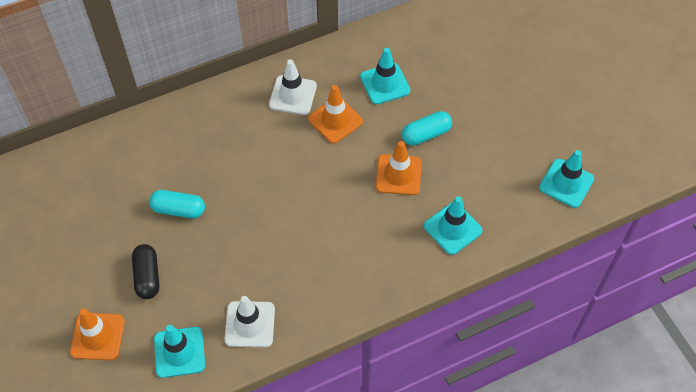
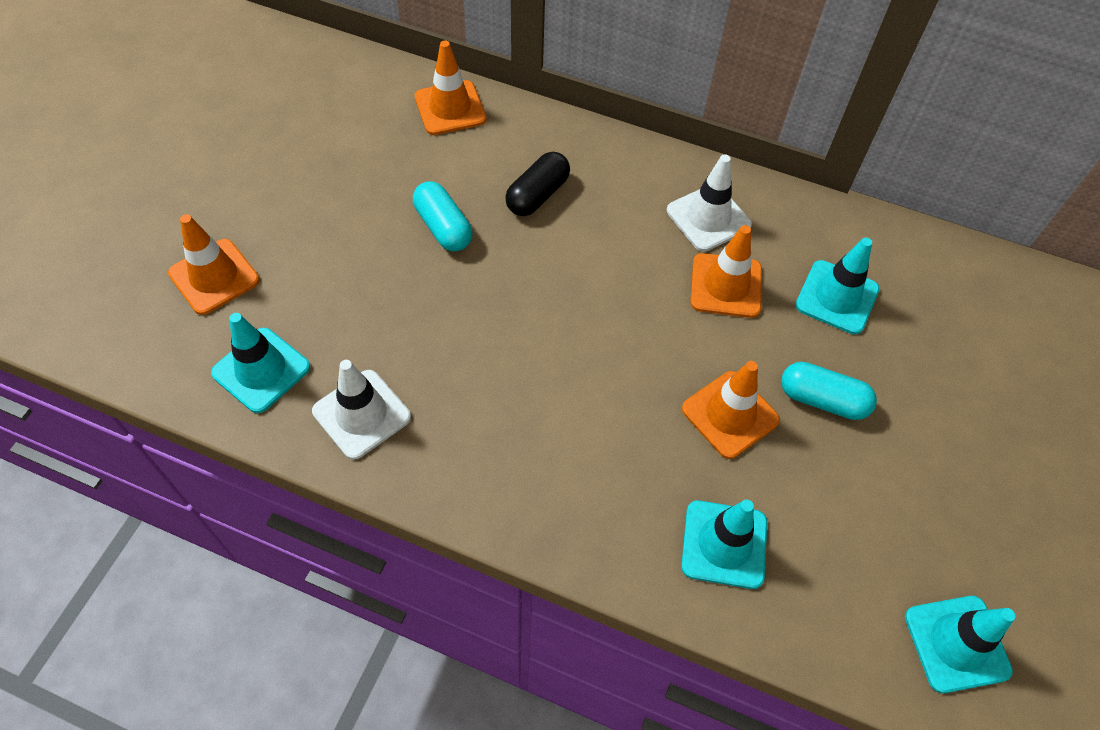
camera: 45 degrees right, 0 degrees up
black capsule [132,244,159,299] -> black capsule moved to [505,152,570,216]
none -> orange traffic cone [415,41,487,135]

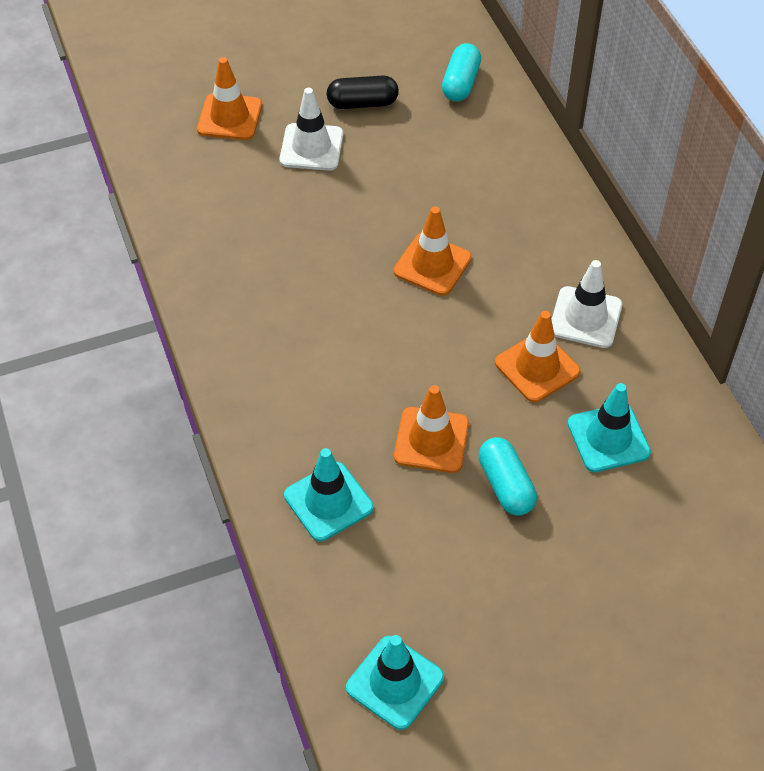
camera: 50 degrees right, 5 degrees down
turquoise traffic cone [211,313,310,413] -> none
white traffic cone [312,360,411,460] -> white traffic cone moved to [280,88,343,171]
turquoise capsule [413,181,472,251] -> turquoise capsule moved to [442,43,481,102]
orange traffic cone [415,41,487,135] -> orange traffic cone moved to [394,206,472,296]
black capsule [505,152,570,216] -> black capsule moved to [327,75,399,109]

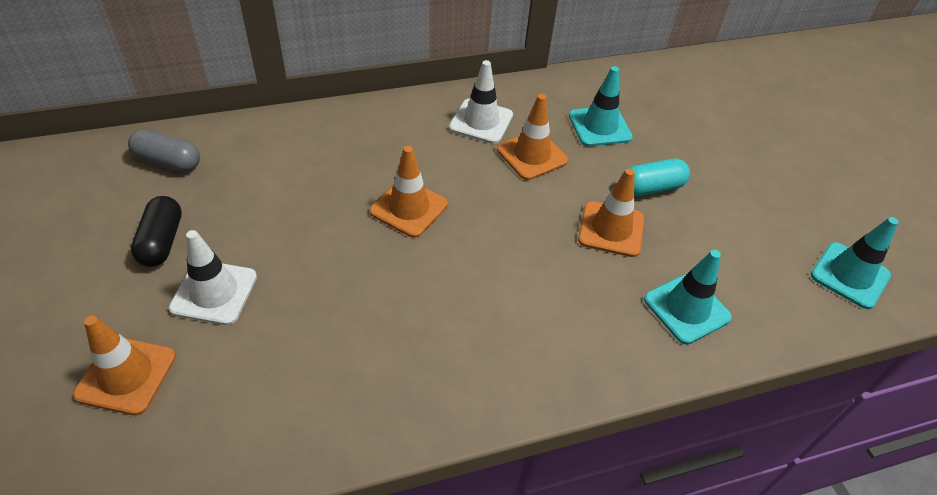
camera: 90 degrees left, 5 degrees down
turquoise capsule [442,43,481,102] -> grey capsule [128,129,200,172]

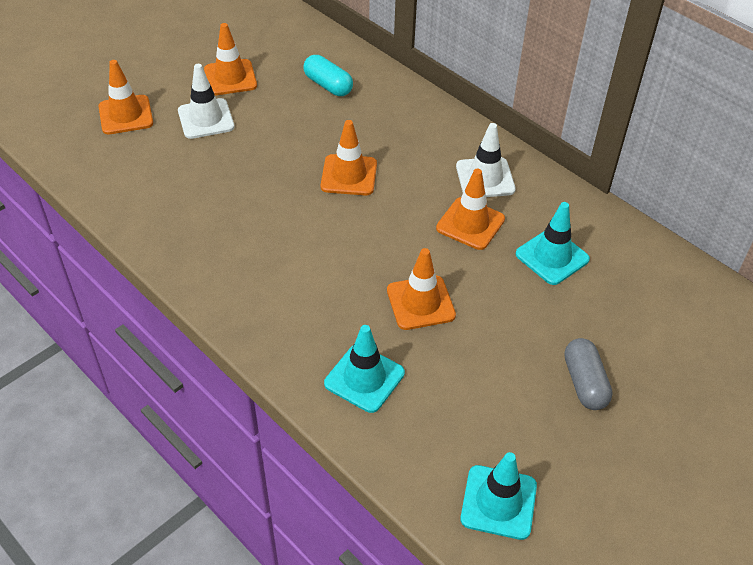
camera: 65 degrees right, 0 degrees up
grey capsule [128,129,200,172] -> grey capsule moved to [564,338,612,410]
black capsule [131,196,182,267] -> orange traffic cone [204,23,257,95]
turquoise capsule [622,159,690,196] -> turquoise capsule moved to [303,55,353,96]

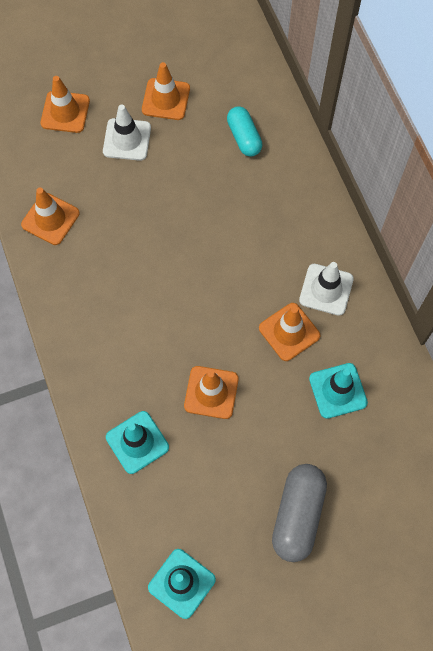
camera: 25 degrees right, 20 degrees up
orange traffic cone [321,120,377,195] -> orange traffic cone moved to [21,188,80,245]
grey capsule [564,338,612,410] -> grey capsule [272,464,327,562], size x1.51

